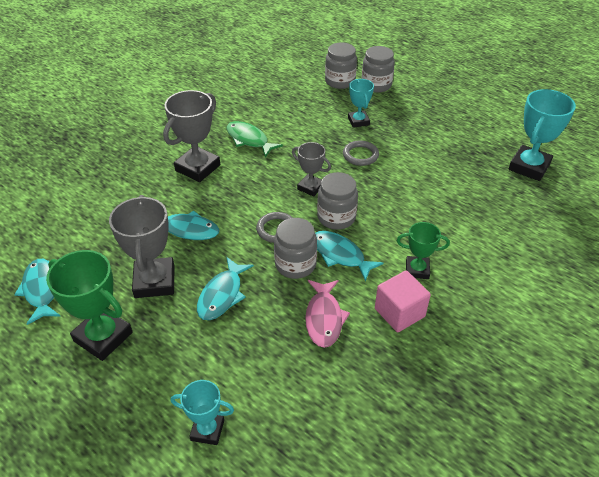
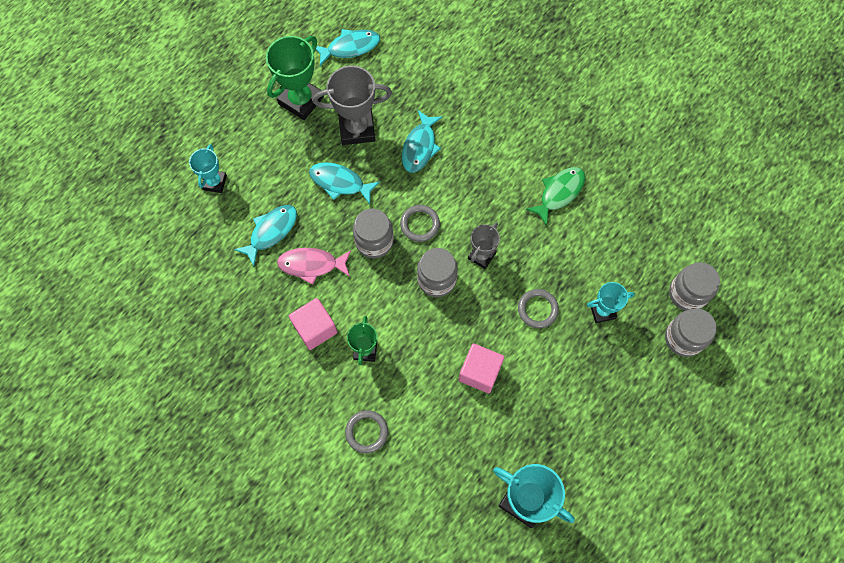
camera: 90 degrees right, 25 degrees up
grey trophy [163,90,220,182] -> none
turquoise fish [315,231,383,281] -> turquoise fish moved to [234,205,297,266]
none -> grey ring [345,410,388,453]
none -> pink cube [459,343,504,393]

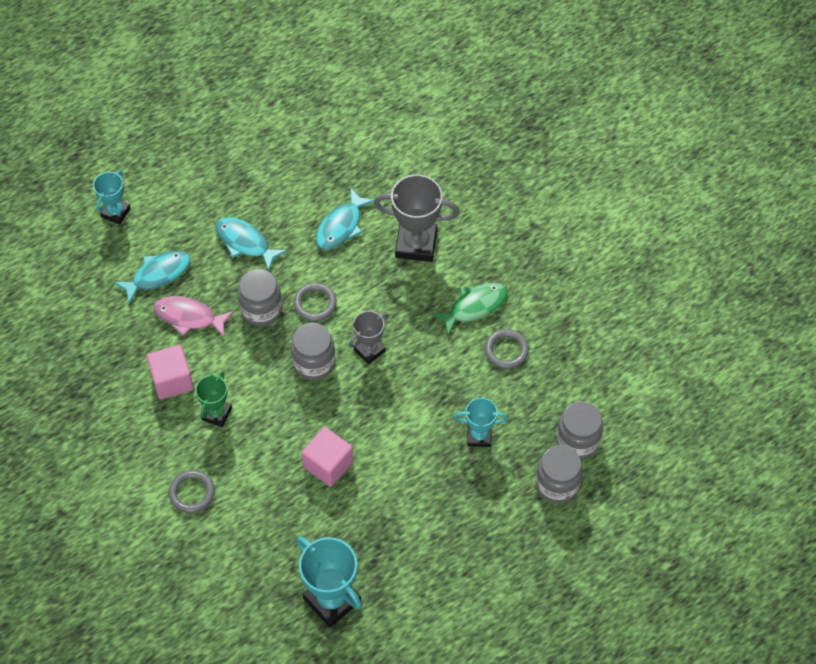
camera: 15 degrees right, 10 degrees down
green trophy [266,36,324,120] -> none
grey trophy [313,66,392,145] -> grey trophy moved to [374,174,460,262]
turquoise fish [316,29,380,66] -> none
grey ring [518,289,559,328] -> grey ring moved to [485,329,529,369]

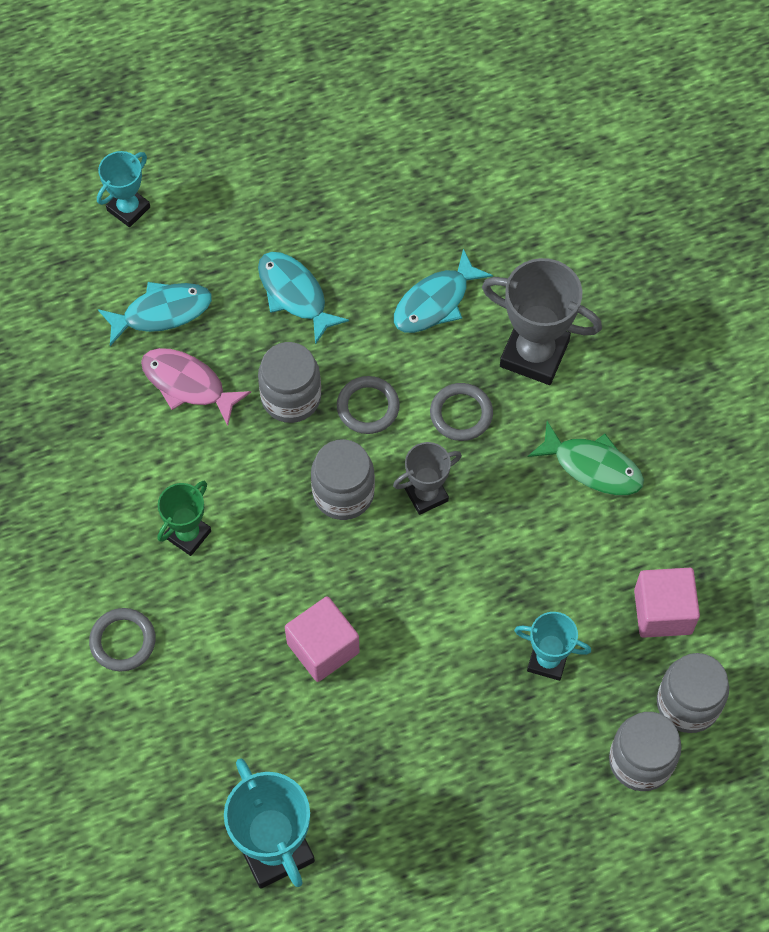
camera: 15 degrees right, 5 degrees up
pink cube [146,345,194,400] -> pink cube moved to [634,568,700,638]
green fish [432,283,507,336] -> green fish turned 45 degrees clockwise [528,421,644,495]
grey ring [485,329,529,369] -> grey ring moved to [430,383,493,441]

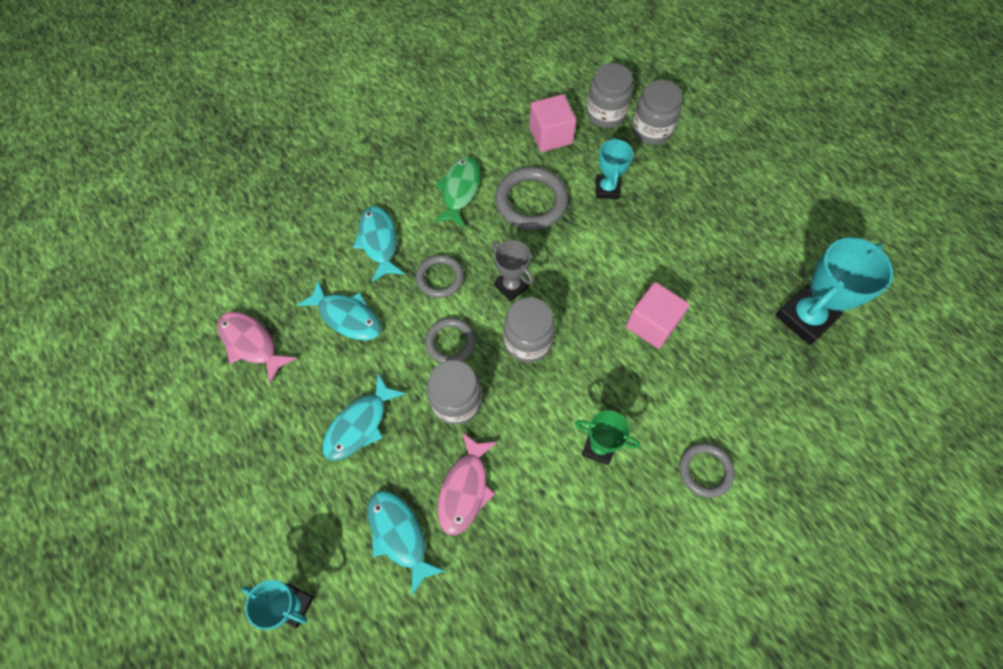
camera: 105 degrees left, 0 degrees up
grey trophy [482,258,602,385] -> turquoise fish [353,206,405,282]
none -> pink fish [217,312,297,384]
none -> grey ring [495,167,569,230]

